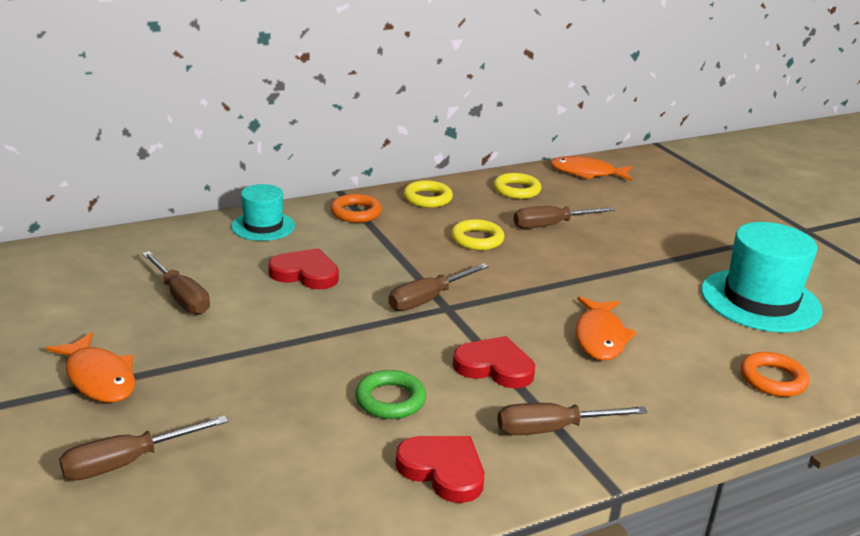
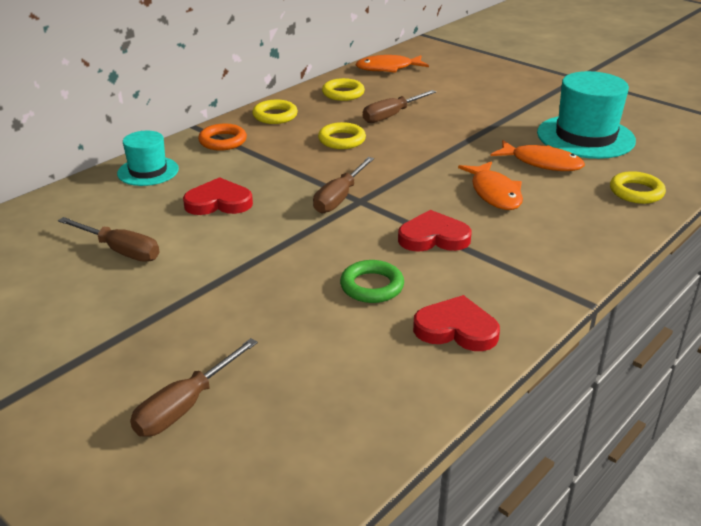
camera: 20 degrees left, 5 degrees up
orange fish [46,332,135,403] -> orange fish moved to [491,140,585,171]
brown screwdriver [497,403,647,435] -> none
orange ring [741,352,809,397] -> yellow ring [610,171,666,204]

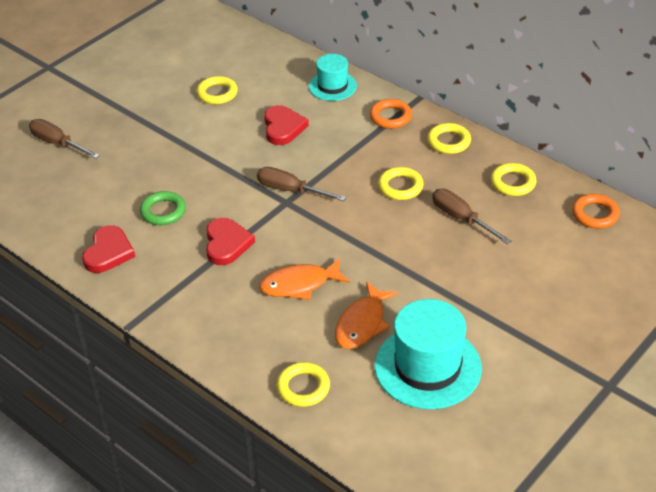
camera: 90 degrees right, 10 degrees up
brown screwdriver [58,217,160,262] -> yellow ring [197,76,238,105]
orange fish [356,55,429,73] -> orange ring [572,194,620,229]

